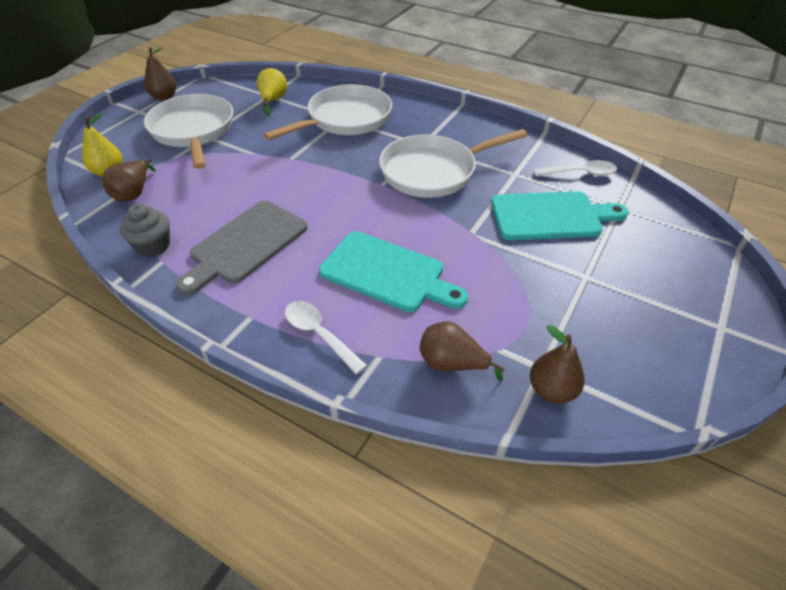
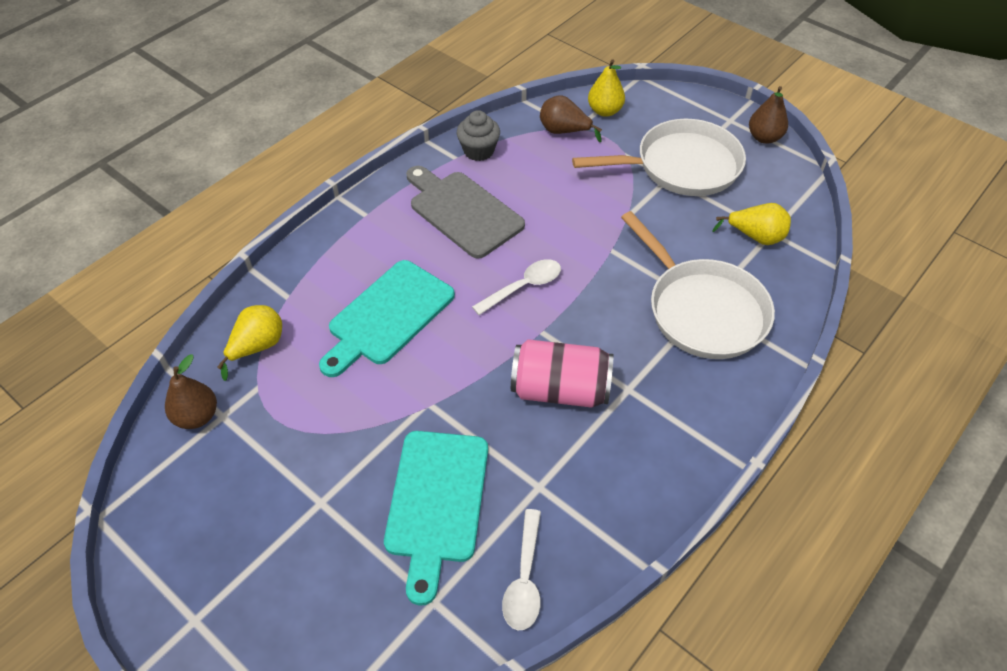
camera: 100 degrees right, 5 degrees up
white spoon [285,301,367,374] -> white spoon moved to [472,259,561,315]
white pan [379,129,527,198] -> pink can [511,339,614,408]
brown pear [420,321,505,382] -> yellow pear [217,305,282,381]

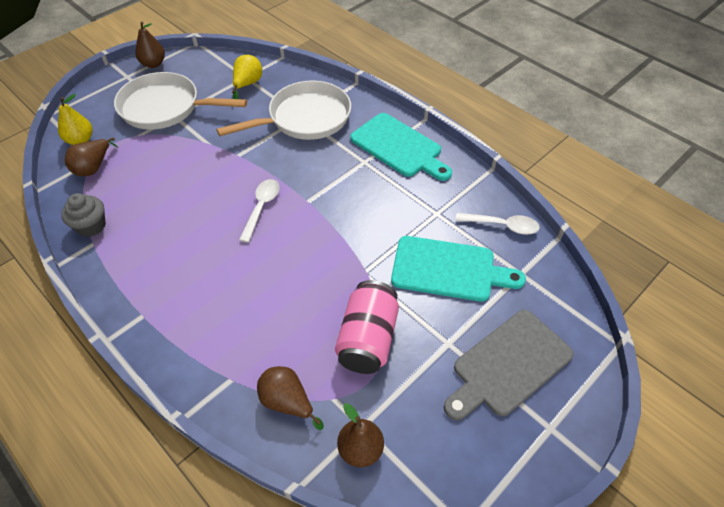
camera: 85 degrees left, 0 degrees up
yellow pear [217,305,282,381] -> brown pear [257,366,324,430]
turquoise cutting board [319,260,455,377] -> turquoise cutting board moved to [350,113,452,181]
grey cutting board [406,166,525,259] -> grey cutting board moved to [444,310,574,420]
white spoon [472,259,561,315] -> white spoon turned 45 degrees clockwise [239,179,280,243]
pink can [511,339,614,408] -> pink can moved to [335,280,399,374]
white pan [572,119,746,196] -> white pan turned 75 degrees counterclockwise [114,72,247,130]

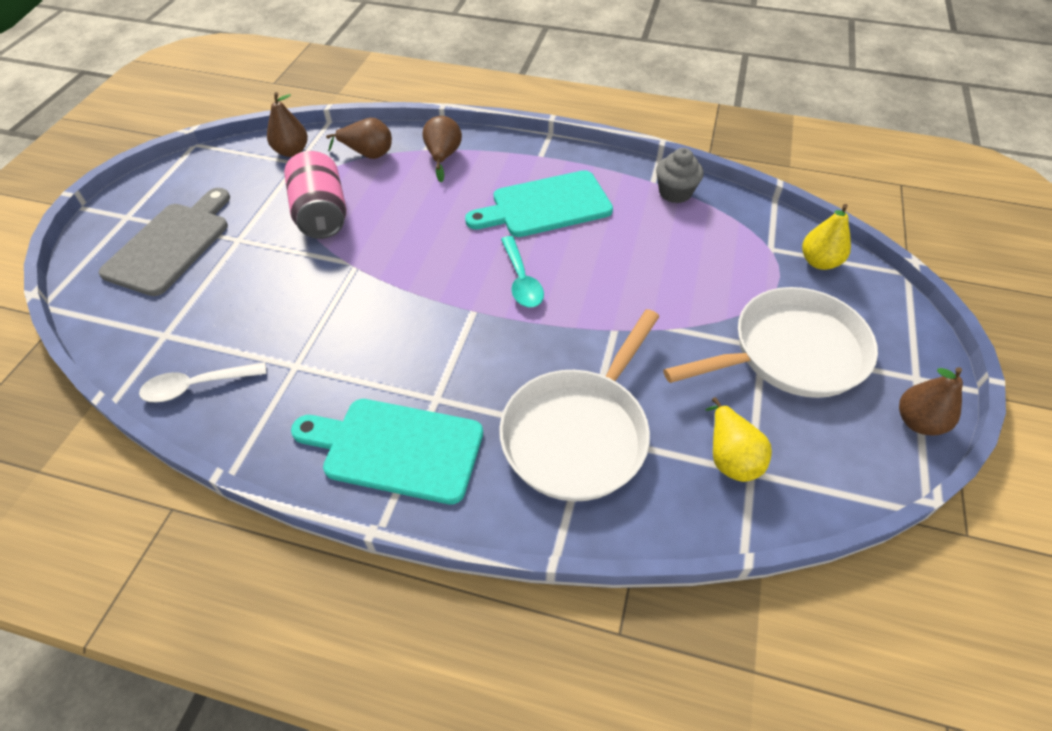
camera: 150 degrees right, 0 degrees up
brown pear [65,137,118,176] -> brown pear moved to [423,116,462,182]
white spoon [239,179,280,243] -> turquoise spoon [501,236,544,307]
turquoise cutting board [391,236,526,302] -> turquoise cutting board moved to [465,170,613,237]

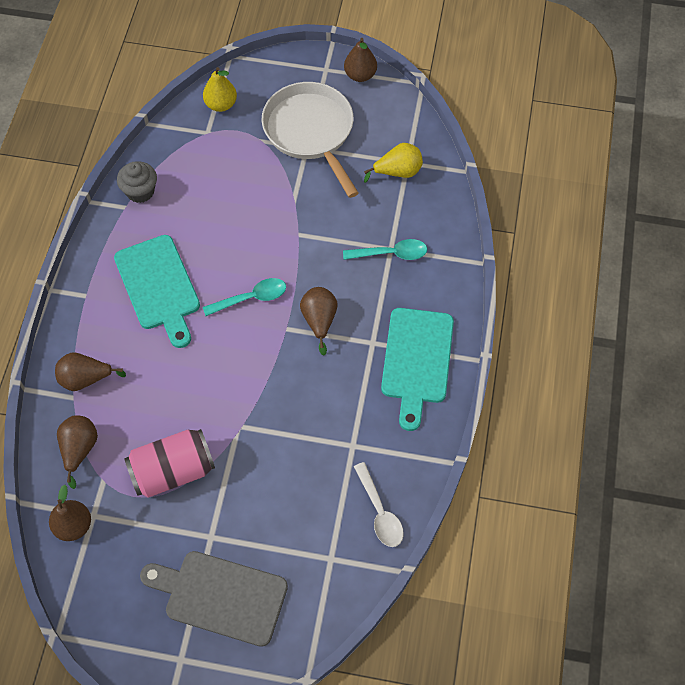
camera: 95 degrees left, 10 degrees up
white pan [499,309,660,502] -> turquoise spoon [343,239,427,260]
none -> brown pear [300,287,338,355]

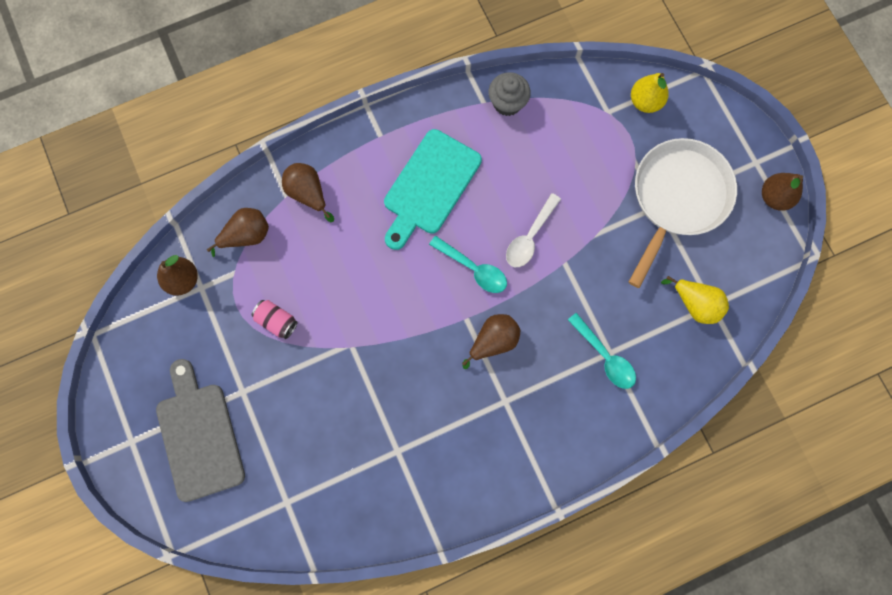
camera: 55 degrees right, 15 degrees up
pink can [124,429,215,498] -> pink can [252,300,298,339], size x0.52
white spoon [354,462,404,547] -> white spoon moved to [506,193,561,267]
turquoise cutting board [381,308,454,431] -> none

